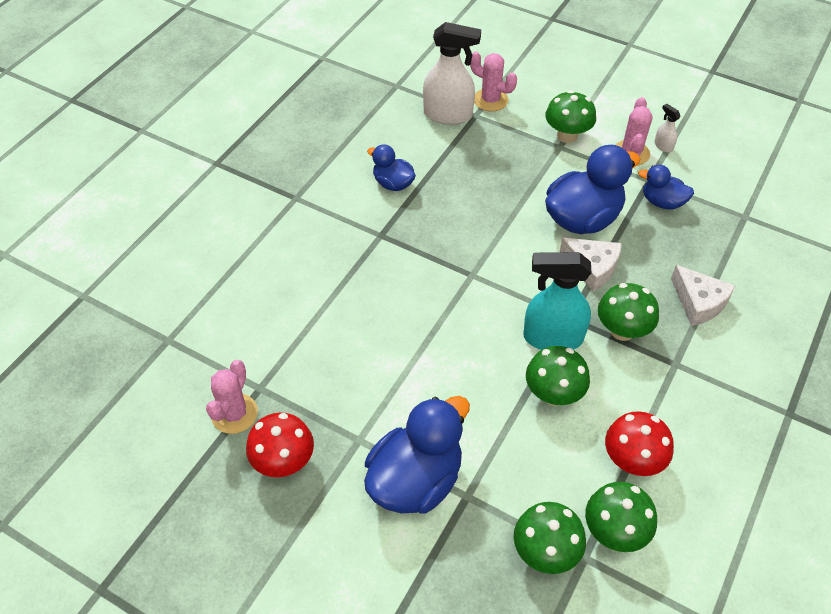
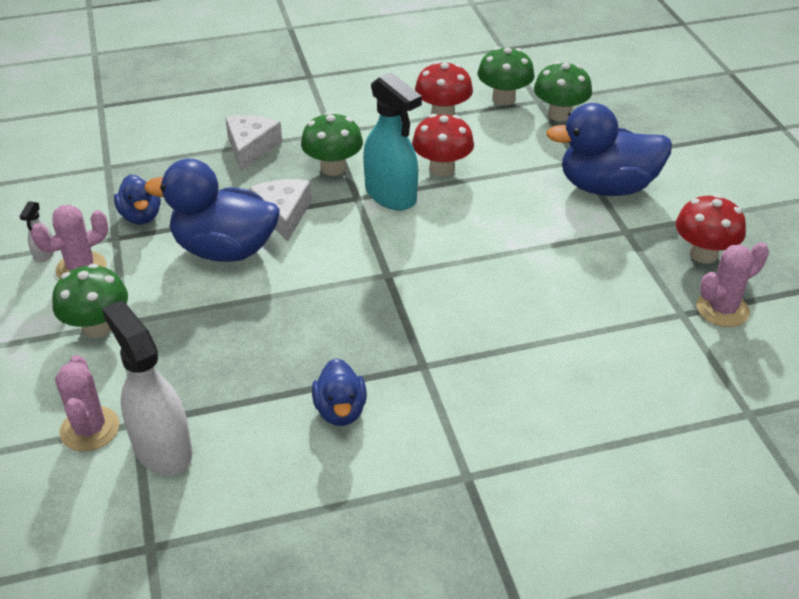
camera: 135 degrees left, 10 degrees down
green mushroom [526,346,590,406] -> red mushroom [412,114,474,177]

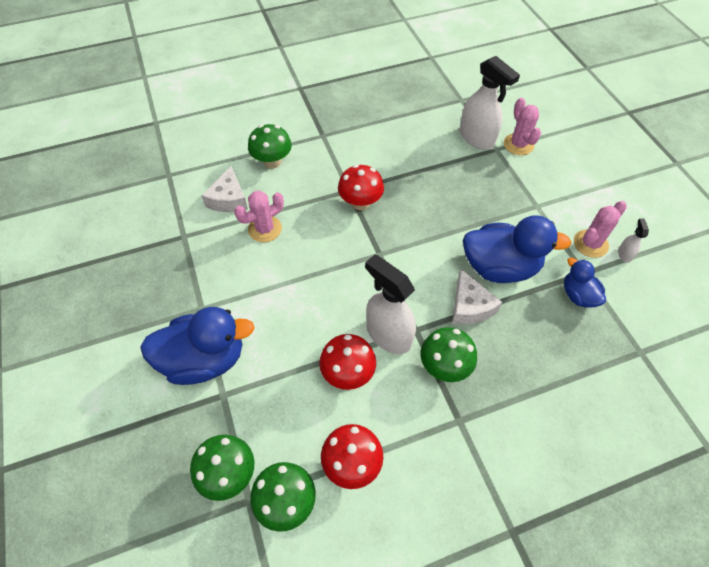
camera: 175 degrees right, 15 degrees up
green mushroom [52,264,128,338] -> green mushroom moved to [248,124,292,169]
white cheese [225,115,282,171] -> white cheese moved to [201,166,248,212]
blue duck [312,358,367,426] -> none
turquoise spray bottle [363,72,422,210] -> white spray bottle [365,254,416,354]
red mushroom [676,194,746,263] -> red mushroom moved to [338,164,384,210]
pink cactus [696,242,769,327] -> pink cactus moved to [234,190,284,243]

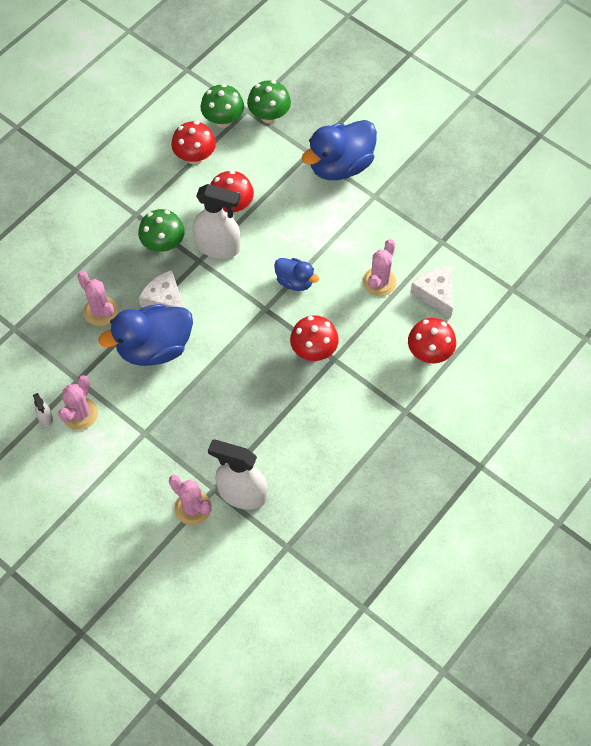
camera: 150 degrees right, 5 degrees up
green mushroom [248,124,292,169] -> red mushroom [408,318,456,363]
blue duck [564,258,606,308] -> blue duck moved to [274,258,319,291]
none -> pink cactus [77,271,118,326]

